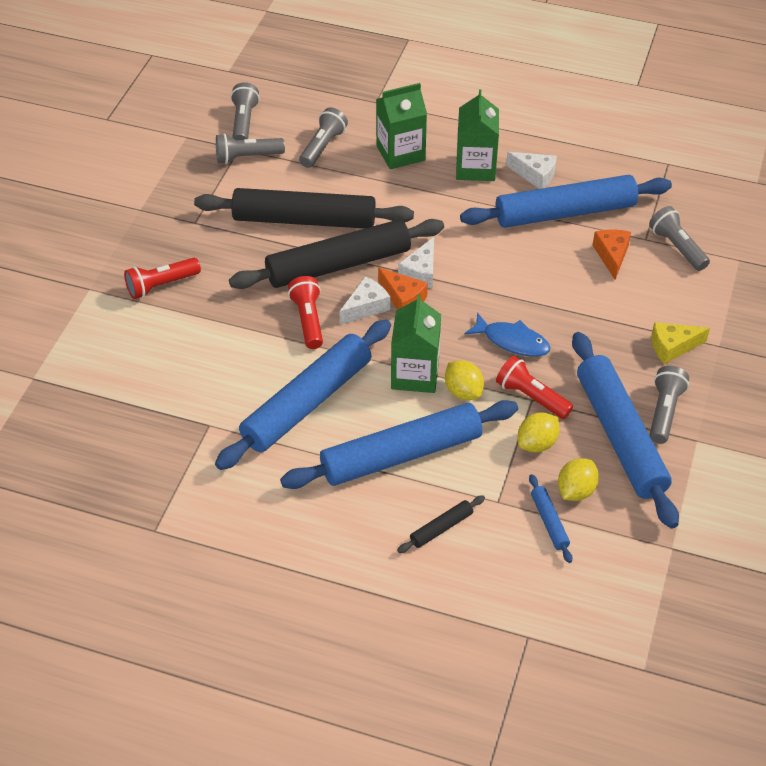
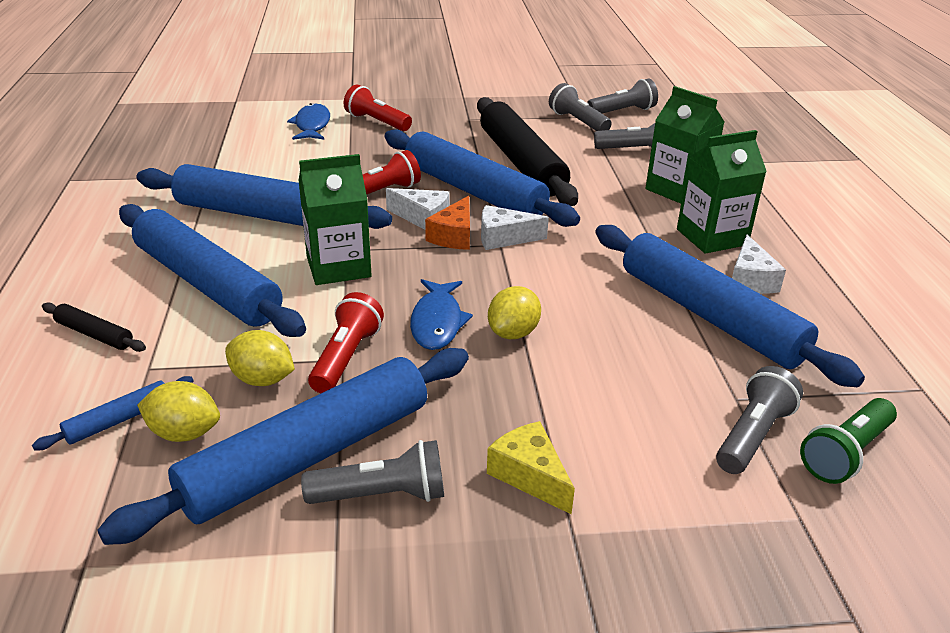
camera: 65 degrees right, 15 degrees down
black rolling pin [229,219,444,289] -> blue rolling pin [384,129,580,227]
yellow lemon [445,360,484,400] -> yellow lemon moved to [488,286,541,339]
orange cheese [593,230,631,280] -> none
none -> blue fish [287,103,330,140]
none -> green flashlight [800,398,897,484]

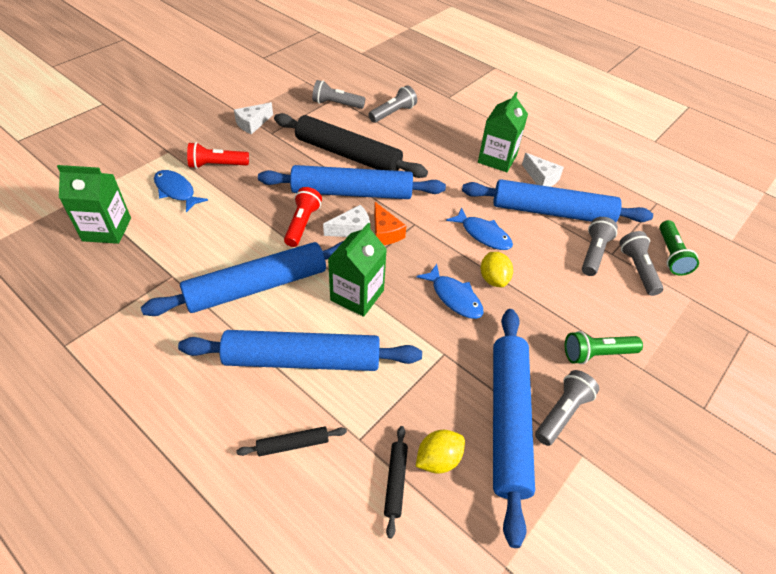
camera: 45 degrees left, 15 degrees up
blue rolling pin [32,376,194,450] -> black rolling pin [384,426,408,539]
yellow lemon [225,330,295,386] -> none
red flashlight [308,292,384,393] -> none
white cheese [481,205,549,250] -> white cheese moved to [234,102,273,134]
yellow cheese [487,421,575,514] -> green flashlight [565,331,643,364]
grey flashlight [587,79,658,114] -> grey flashlight moved to [582,217,618,276]
green carton [646,86,724,204] -> green carton moved to [57,165,131,244]
none -> blue fish [446,207,513,250]

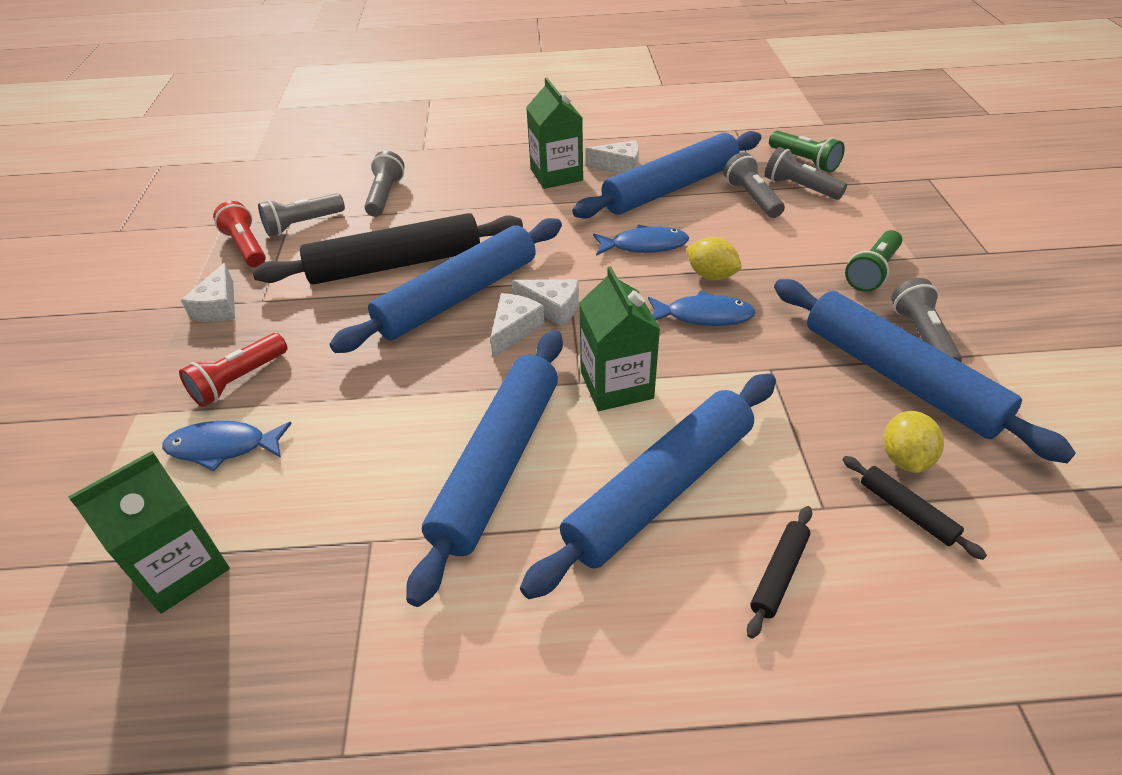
camera: 40 degrees left, 5 degrees down
red flashlight [284,187,322,247] -> red flashlight moved to [213,201,266,268]
orange cheese [374,202,406,245] -> white cheese [512,279,579,327]

